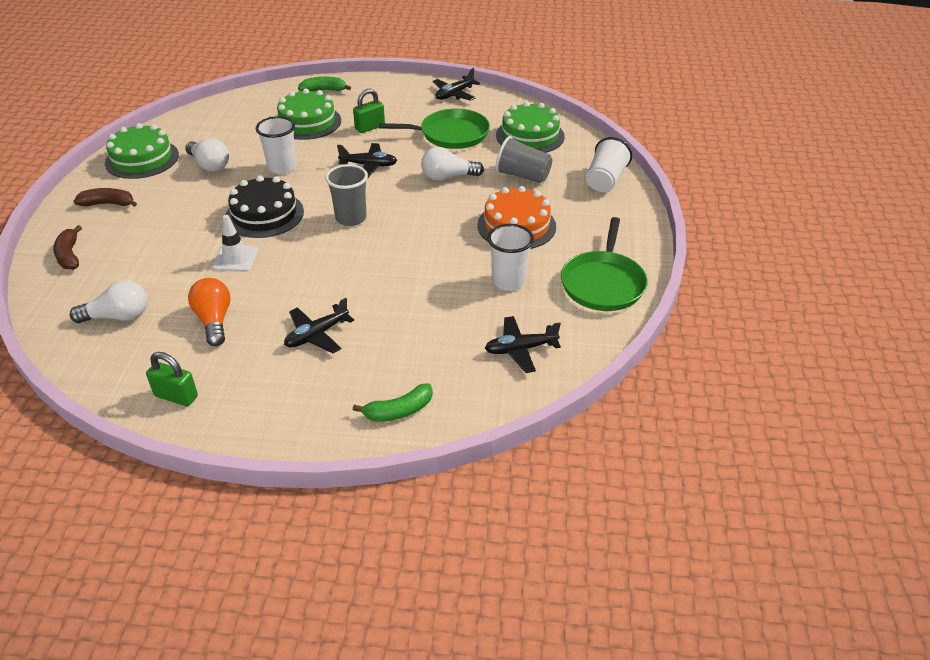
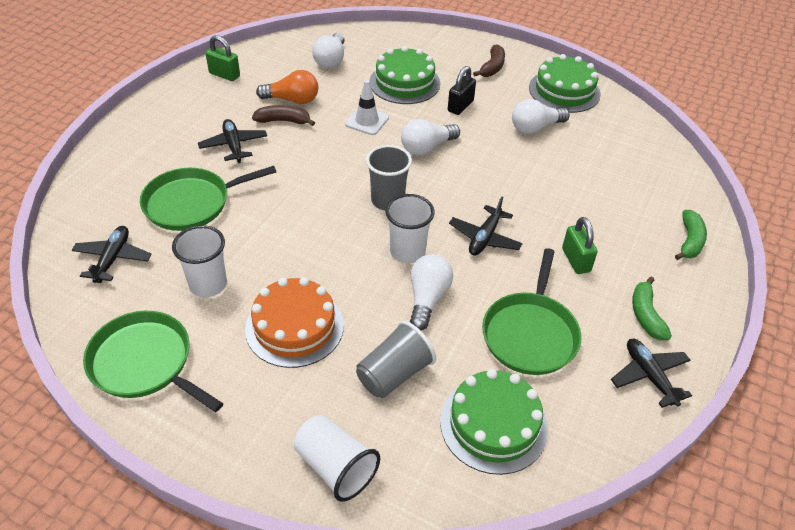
camera: 110 degrees right, 5 degrees up
brown banana [53,225,82,270] -> brown banana moved to [252,105,315,126]
green padlock [146,352,198,406] -> green padlock turned 75 degrees clockwise [205,35,240,81]
black cake [226,175,304,238] -> white light bulb [401,119,460,155]
white cup [256,116,296,174] -> white cup moved to [385,194,435,263]
green cake [277,89,341,140] -> green cake moved to [369,46,441,104]
green banana [353,383,433,422] -> green banana moved to [632,277,672,340]
none -> green pan [140,166,276,231]
none -> black padlock [448,66,476,115]

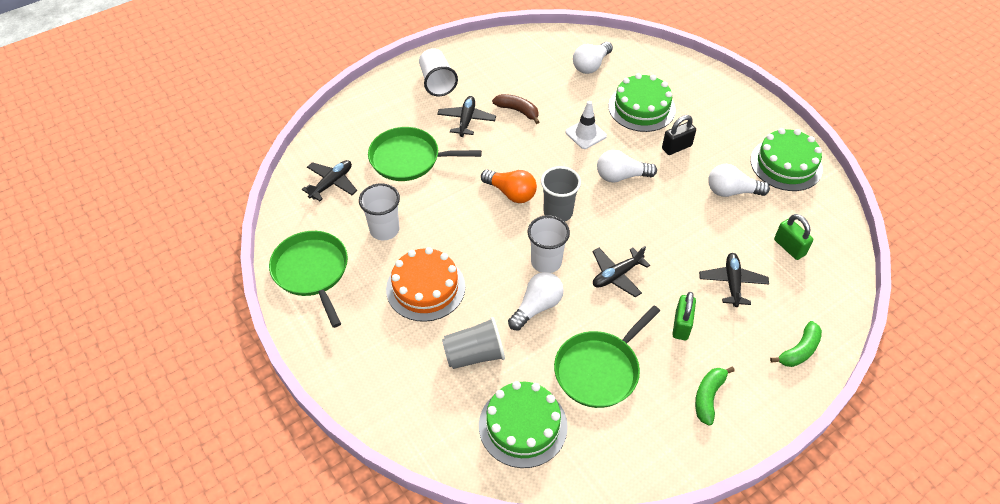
camera: 30 degrees right, 5 degrees up
green padlock [205,35,240,81] -> green padlock moved to [774,214,813,260]
orange light bulb [256,70,318,104] -> orange light bulb moved to [481,170,537,203]
white cup [294,415,380,502] -> white cup moved to [419,48,458,96]
brown banana [473,44,505,77] -> none
black plane [611,339,692,408] -> black plane moved to [699,253,769,307]

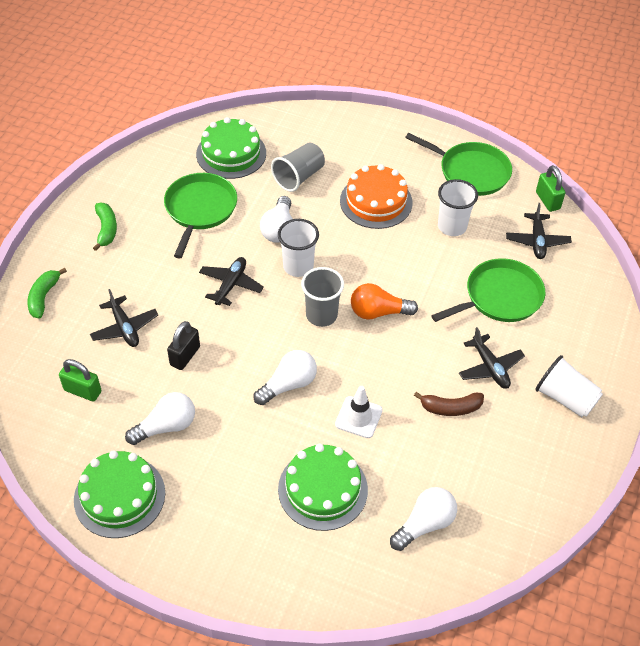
camera: 145 degrees right, 0 degrees up
white light bulb [573,42,613,74] -> white light bulb turned 45 degrees clockwise [390,487,457,551]
black padlock [662,115,696,155] -> black padlock moved to [167,321,200,370]
green padlock [672,292,696,340] -> green padlock moved to [536,165,565,212]

